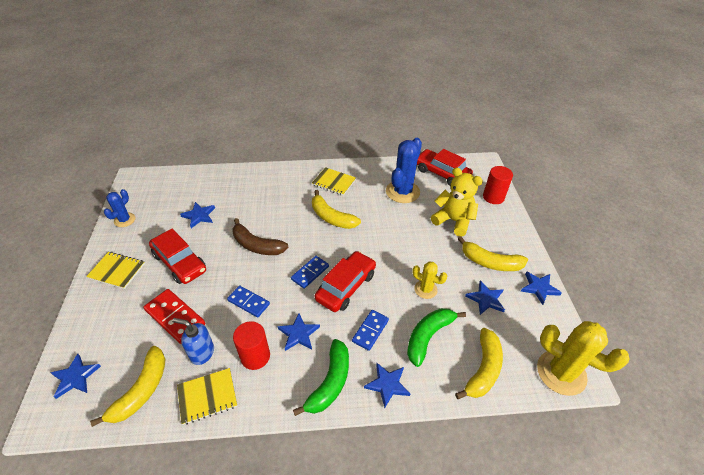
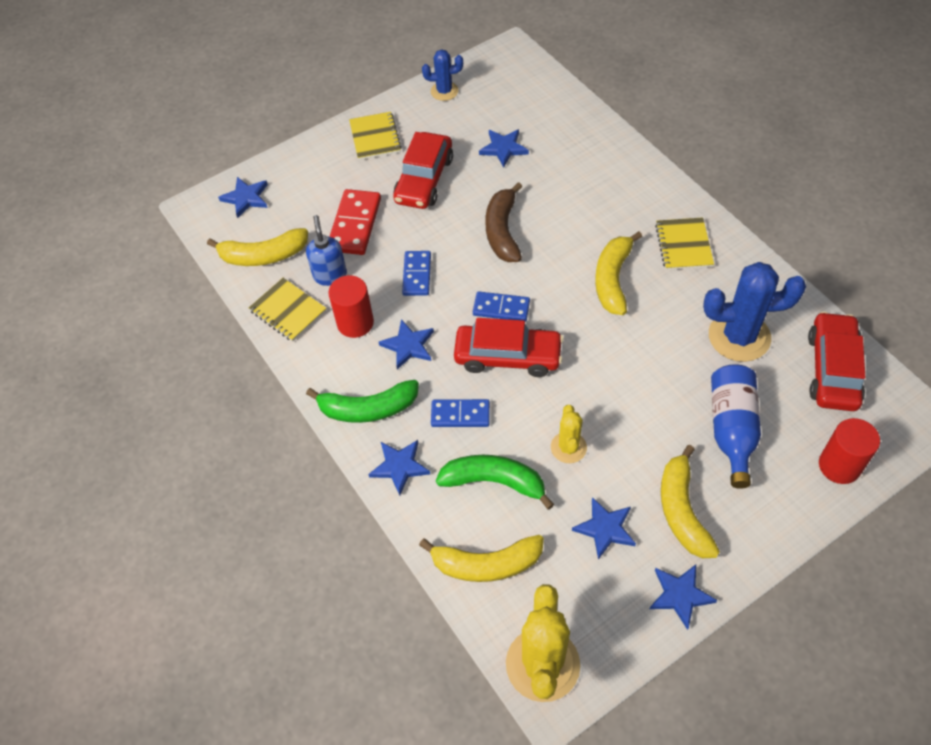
camera: 65 degrees right, 10 degrees up
yellow teddy bear [431,167,483,237] -> blue bottle [711,364,761,489]

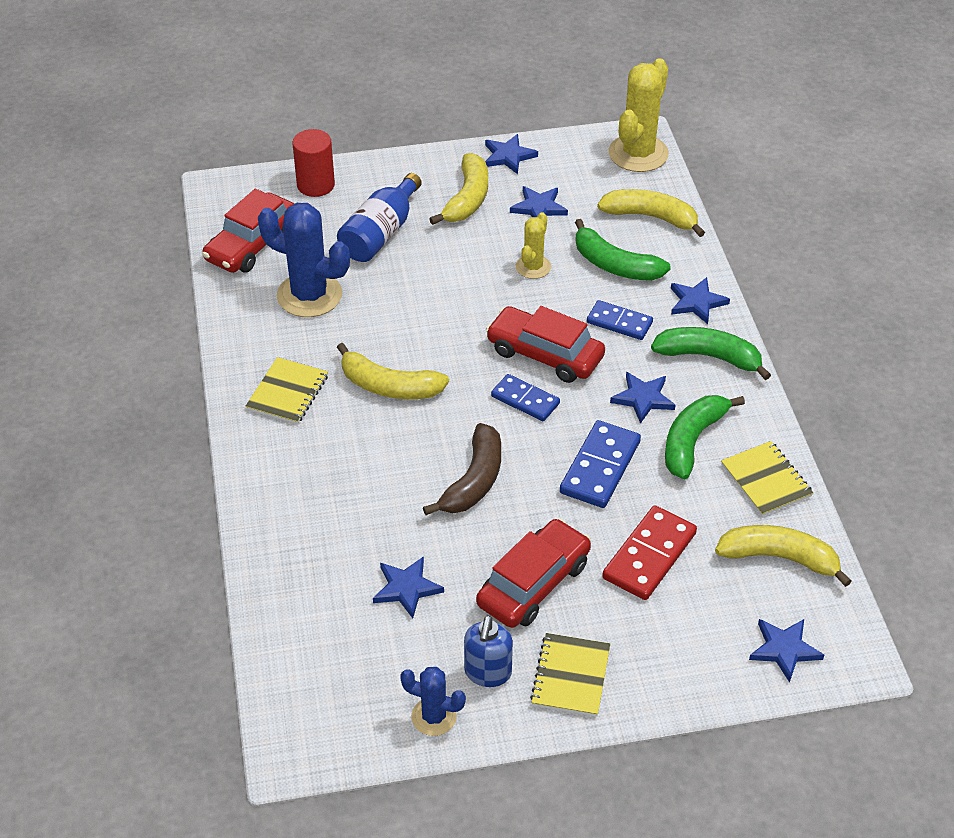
camera: 160 degrees left, 10 degrees down
blue soap dispenser [306,215,347,286] -> blue soap dispenser moved to [464,615,513,687]
red cylinder [329,275,374,338] -> green banana [665,395,745,480]
blue domino [402,251,431,296] -> blue domino [560,420,641,508], size x1.51
yellow banana [595,231,642,315] -> yellow banana turned 75 degrees clockwise [337,343,449,399]

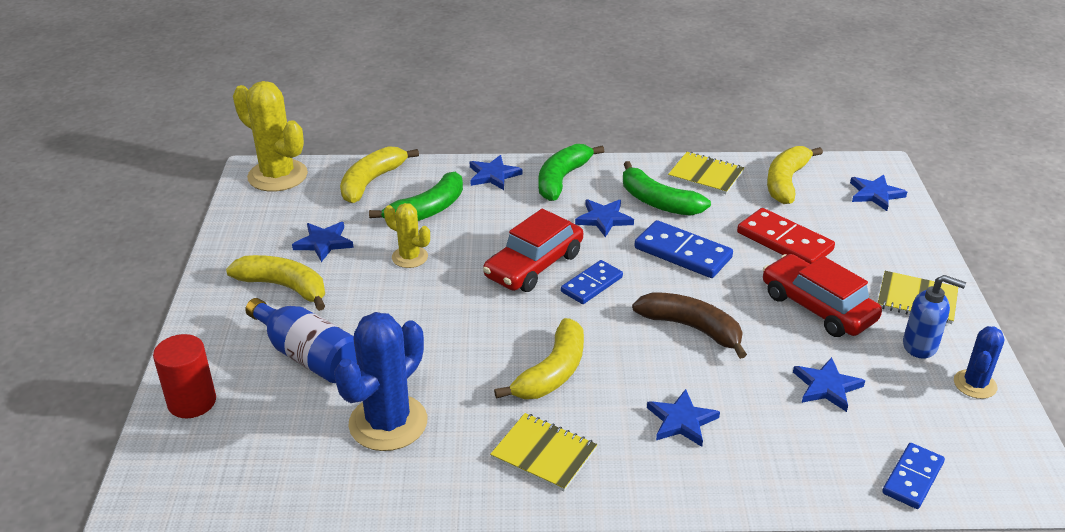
camera: 80 degrees left, 10 degrees down
red car [202,189,294,273] -> none
blue star [485,134,538,174] -> blue star moved to [647,389,720,447]
blue domino [587,300,653,340] -> blue domino moved to [882,443,945,509]
yellow notebook [721,441,813,516] -> yellow notebook turned 45 degrees clockwise [668,152,744,194]

